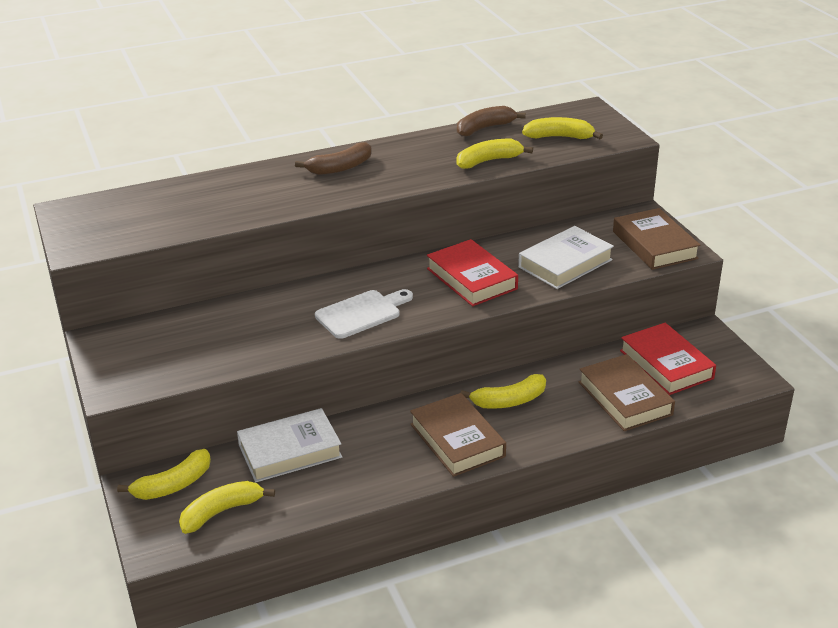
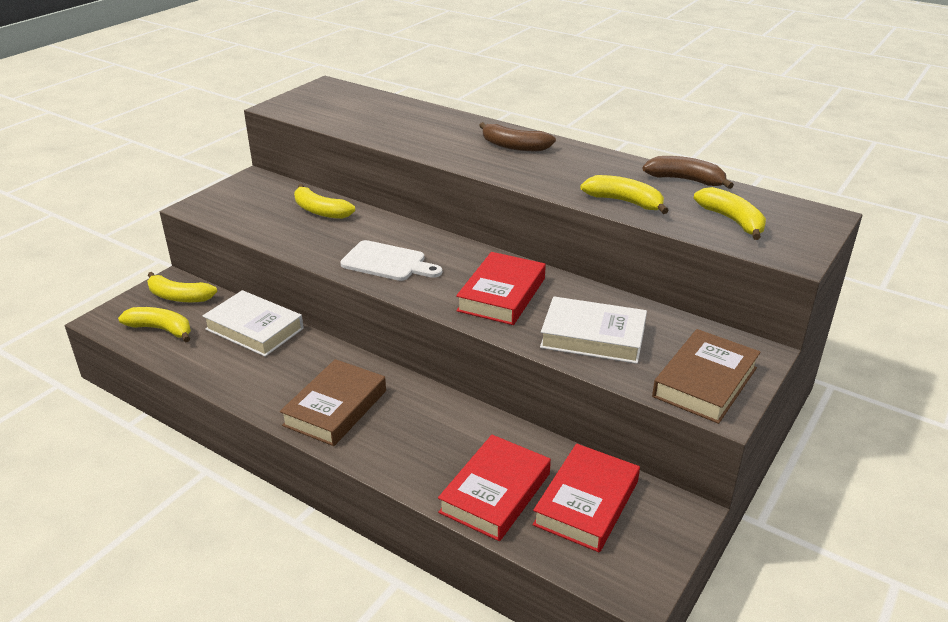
camera: 55 degrees right, 0 degrees up
yellow banana [460,374,546,409] -> yellow banana moved to [294,184,355,219]
brown book [579,354,675,431] -> red book [438,435,551,541]

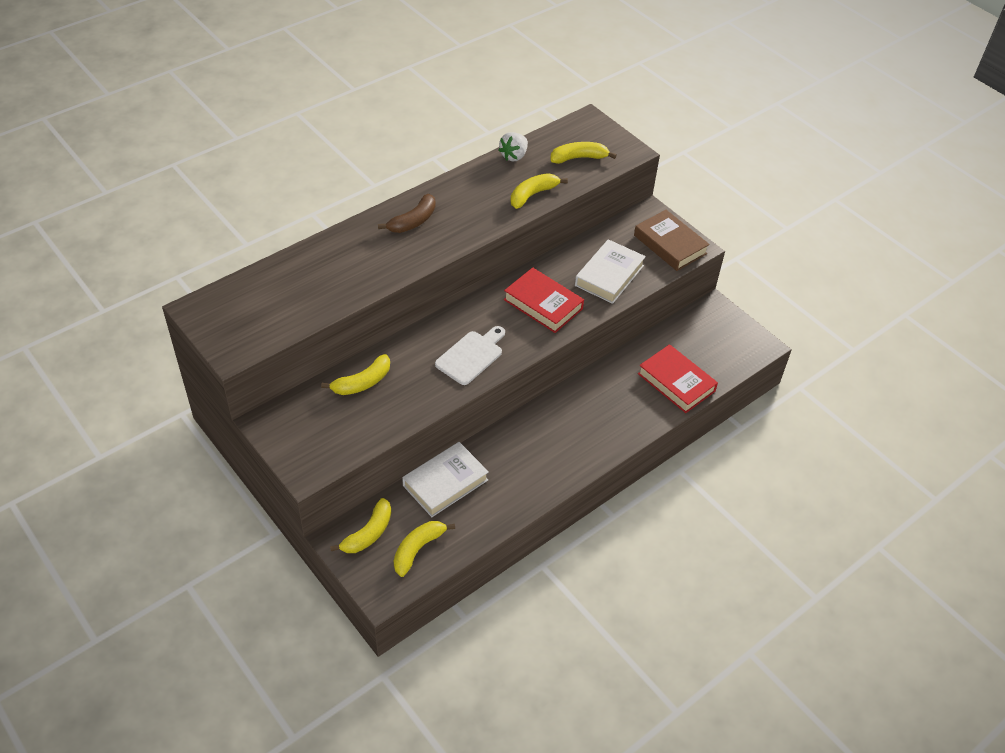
camera: 75 degrees left, 15 degrees up
brown book [280,359,386,446] -> none
red book [533,443,640,552] -> none
brown banana [642,156,734,189] -> white strawberry [498,132,528,161]

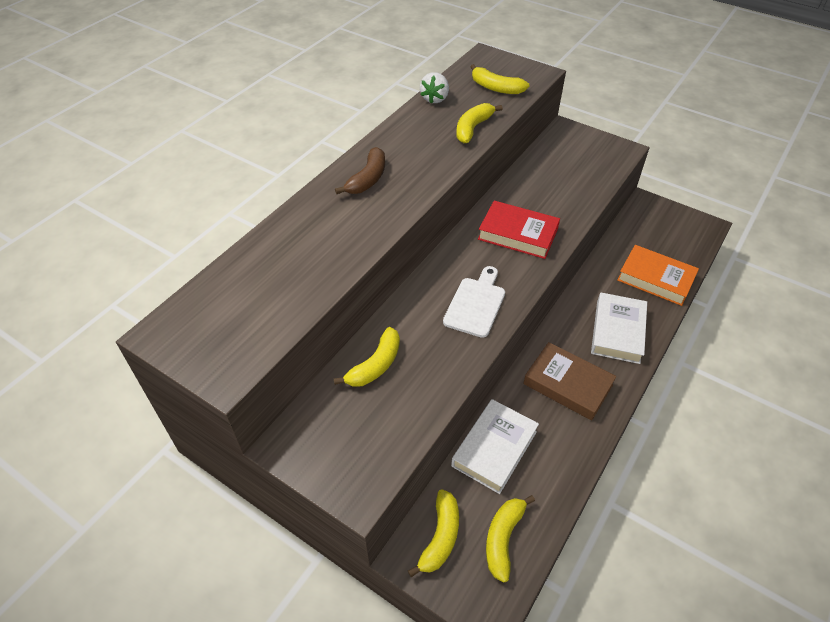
camera: 15 degrees left, 0 degrees up
yellow banana [550,142,617,164] -> yellow banana turned 120 degrees counterclockwise [471,64,530,94]
white book [575,239,646,304] -> white book moved to [591,293,647,364]
brown book [634,210,710,271] -> brown book moved to [523,342,617,421]
red book [638,344,718,413] -> orange book [617,245,699,306]

